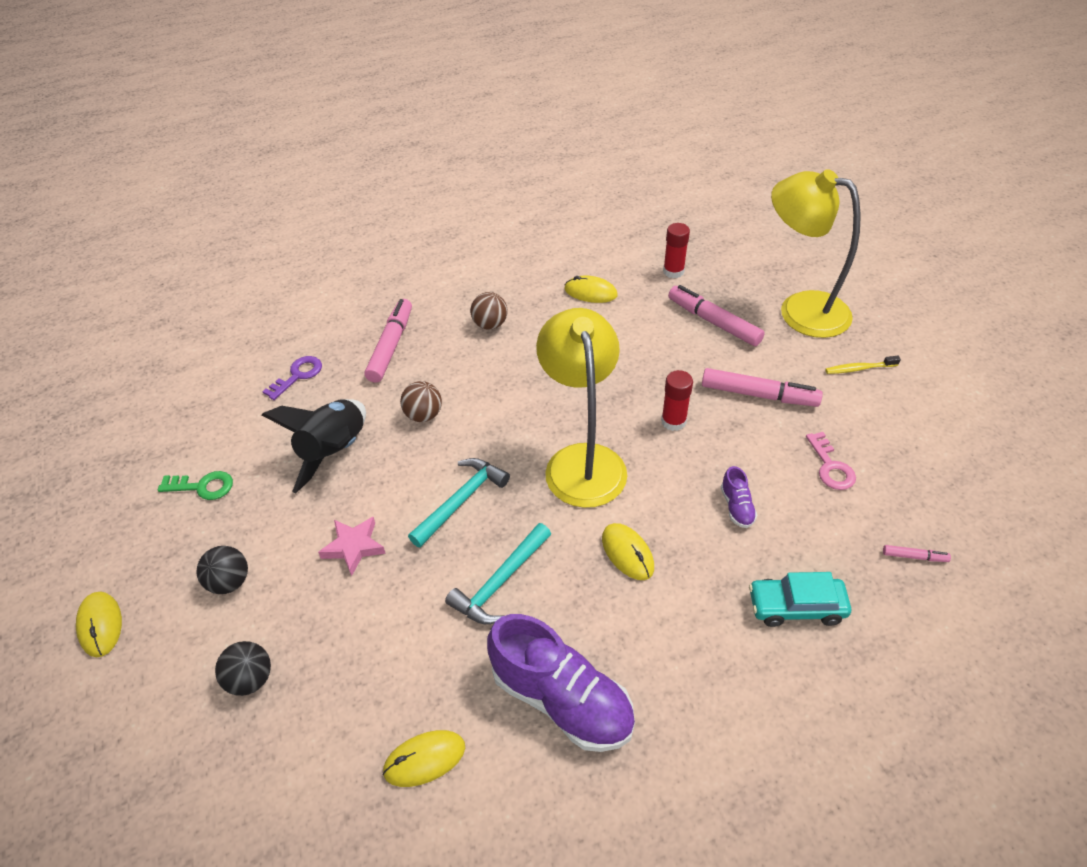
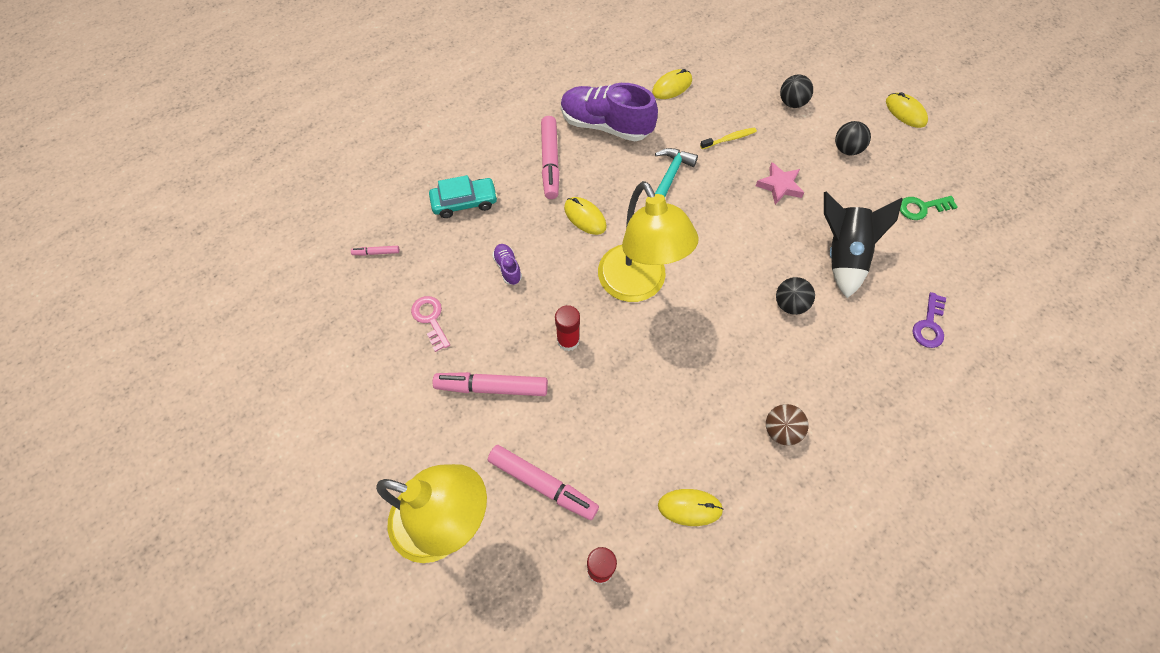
camera: 165 degrees right, 15 degrees up
pink marker [364,299,412,383] -> pink marker moved to [541,116,560,199]
brown ball [400,381,442,422] -> black ball [776,277,815,315]
turquoise hammer [408,458,510,547] -> none
yellow toothbrush [825,356,901,374] -> yellow toothbrush moved to [700,127,757,149]

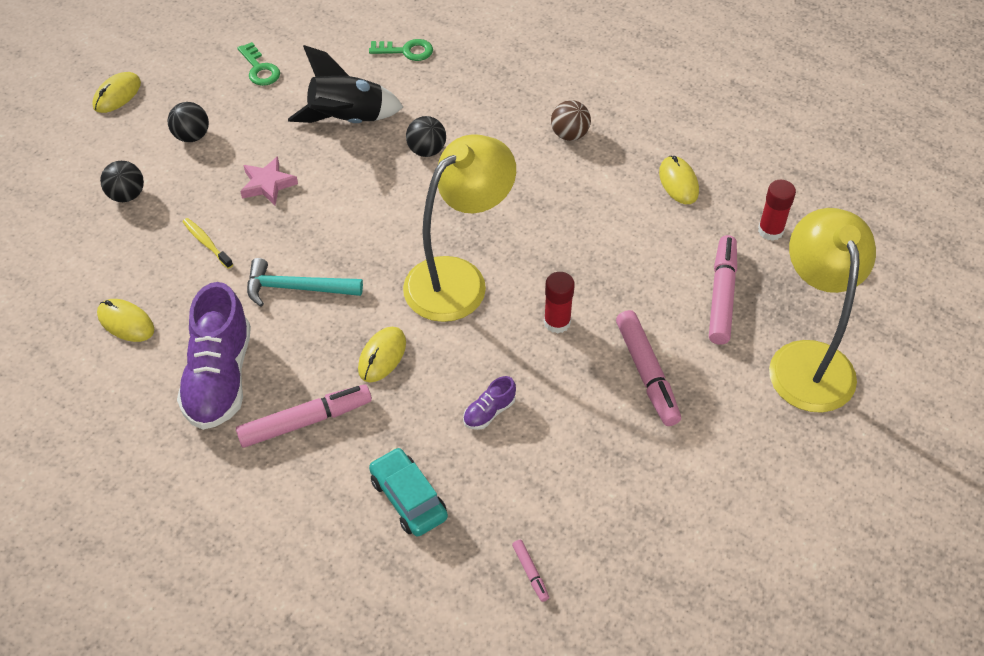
camera: 110 degrees left, 10 degrees down
pink key [411,296,450,352] -> none
purple key [913,292,946,348] -> green key [369,39,433,61]

